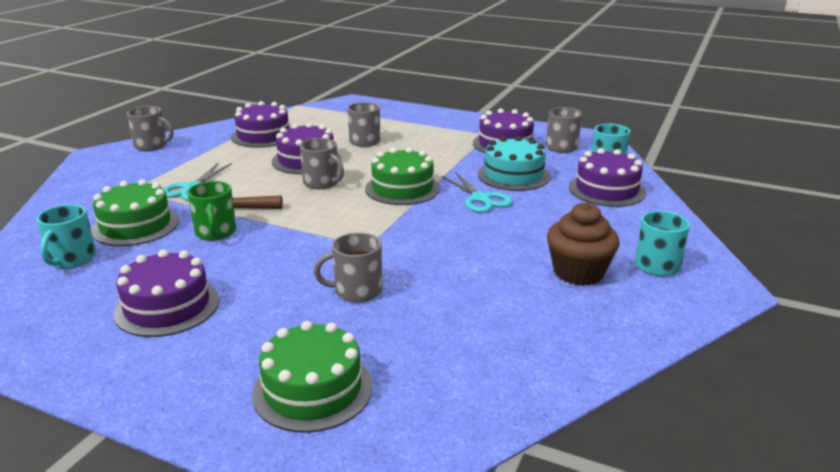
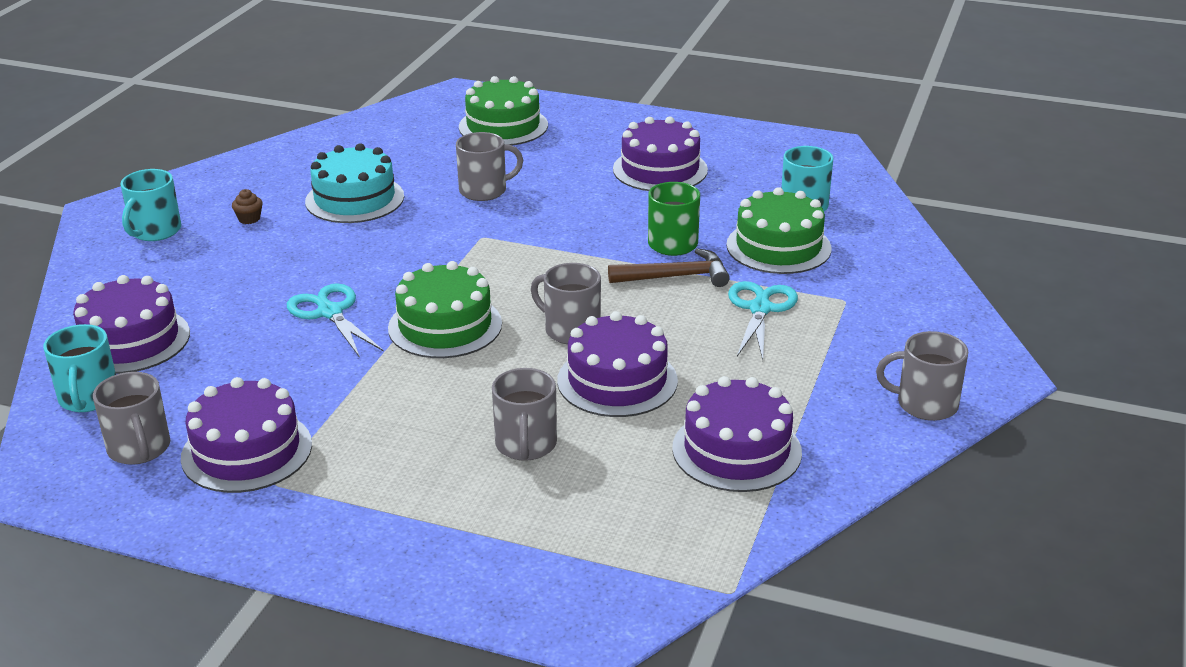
camera: 175 degrees right, 5 degrees up
turquoise cake [478,136,550,191] -> turquoise cake moved to [305,143,404,223]
brown cupcake [547,202,620,286] -> brown cupcake [232,189,263,224], size x0.40

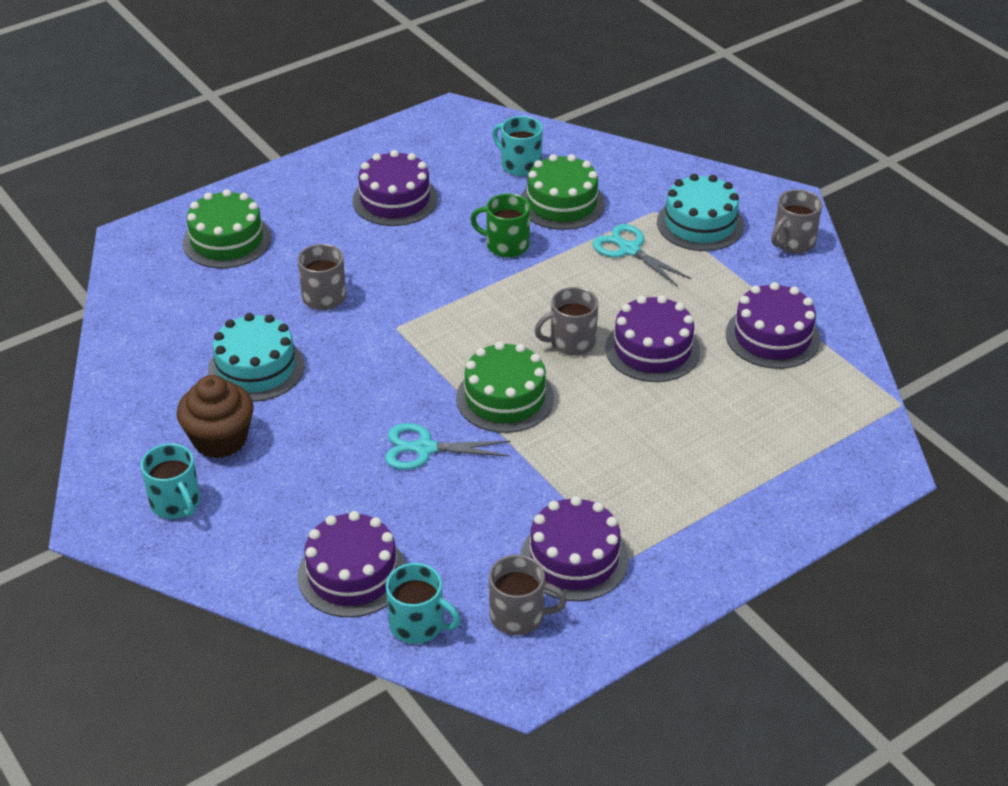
camera: 55 degrees left, 10 degrees up
brown cupcake [232,189,263,224] -> brown cupcake [177,375,254,459], size x2.49
grey mug [492,368,557,461] -> none
brown hammer [608,248,730,287] -> none
none -> turquoise cake [657,174,744,251]

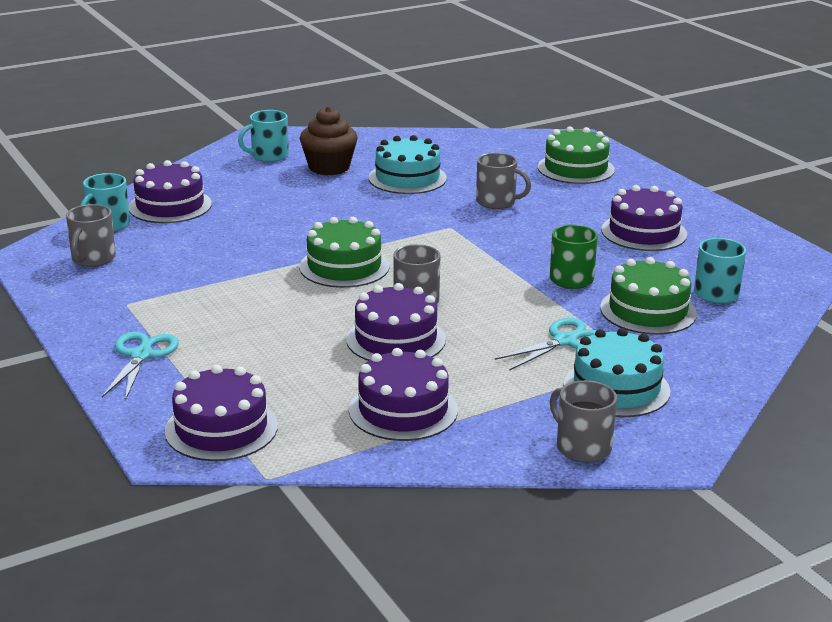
camera: 95 degrees right, 15 degrees down
turquoise scissors [385,423,510,470] -> turquoise scissors moved to [102,332,179,401]
purple cake [521,496,629,601] -> purple cake moved to [165,365,278,461]

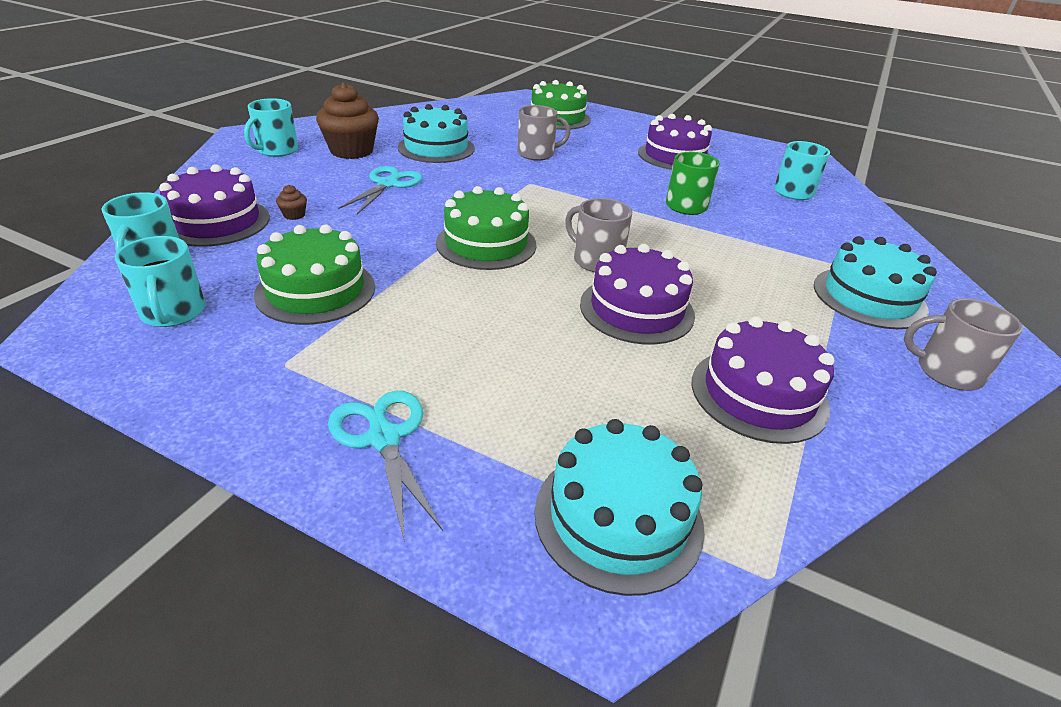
camera: 35 degrees left, 10 degrees up
grey mug [66,204,116,267] -> turquoise mug [115,236,206,327]
purple cake [165,365,278,461] -> turquoise cake [534,419,705,596]
turquoise scissors [494,318,597,371] -> turquoise scissors moved to [338,166,423,214]
green cake [600,257,697,335] -> green cake moved to [254,225,375,325]
none -> brown cupcake [276,185,307,220]

